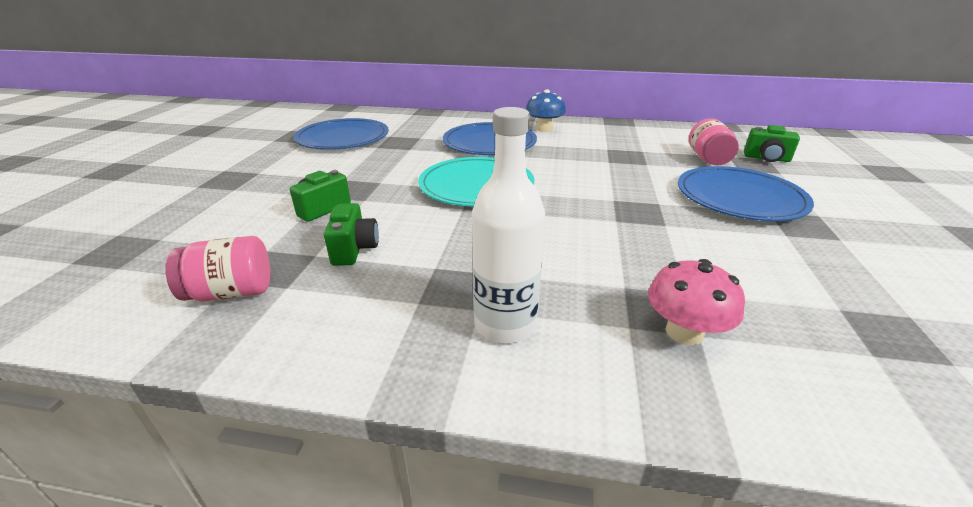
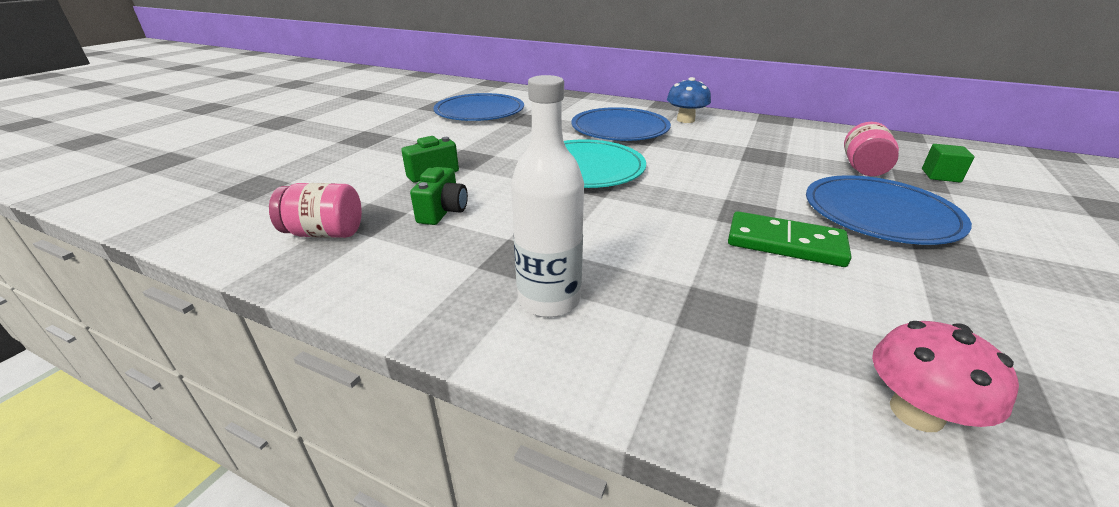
camera: 15 degrees right, 0 degrees up
pink mushroom [648,259,745,345] -> pink mushroom moved to [872,321,1019,432]
green camera [744,125,800,162] -> green cube [922,144,975,183]
none -> green domino [728,211,851,267]

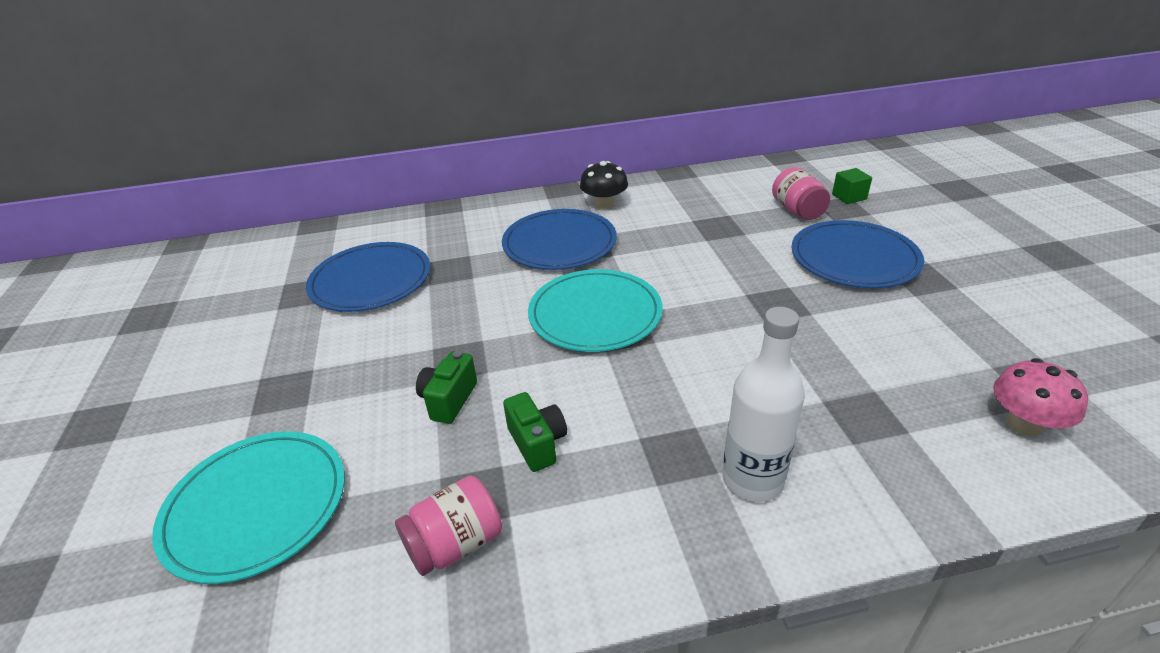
camera: 35 degrees left, 5 degrees up
blue mushroom [667,77,711,123] -> black mushroom [580,161,628,210]
green domino [728,211,851,267] -> none
none -> turquoise plate [152,431,345,584]

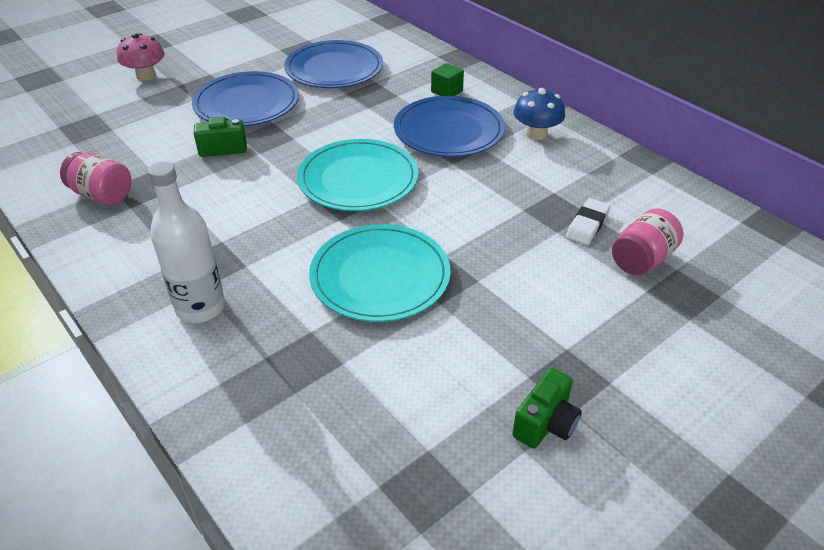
camera: 60 degrees right, 5 degrees up
turquoise plate [152,431,345,584] -> turquoise plate moved to [309,224,450,322]
green camera [503,392,567,472] -> green camera moved to [512,368,582,449]
black mushroom [580,161,628,210] -> blue mushroom [513,88,565,140]
blue plate [792,220,924,288] -> blue plate moved to [192,71,299,126]
green cube [832,168,872,204] -> green cube moved to [431,63,464,96]
pink mushroom [993,358,1088,436] -> pink mushroom moved to [117,33,165,81]
none -> white eraser [566,198,611,245]

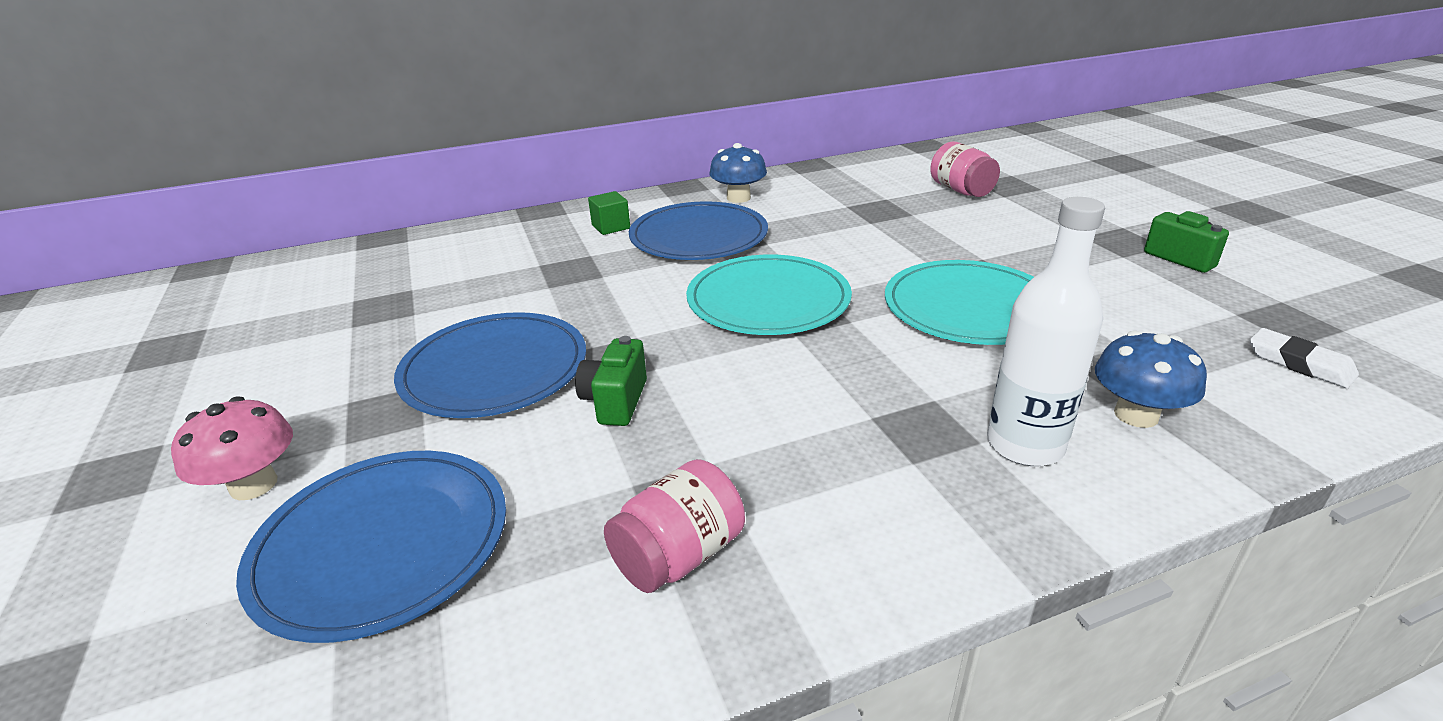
camera: 70 degrees left, 10 degrees down
blue plate [284,40,383,88] -> blue plate moved to [236,451,506,643]
white eraser [566,198,611,245] -> white eraser moved to [1250,328,1359,388]
none -> blue mushroom [1095,331,1207,428]

